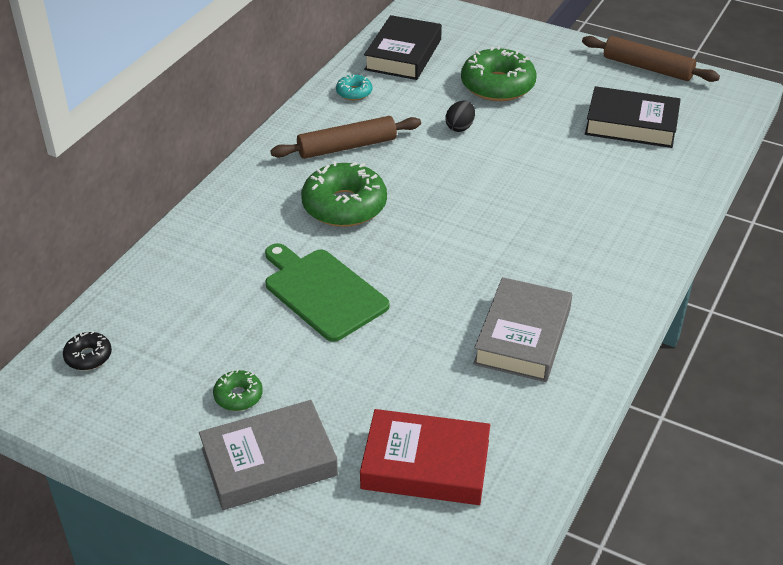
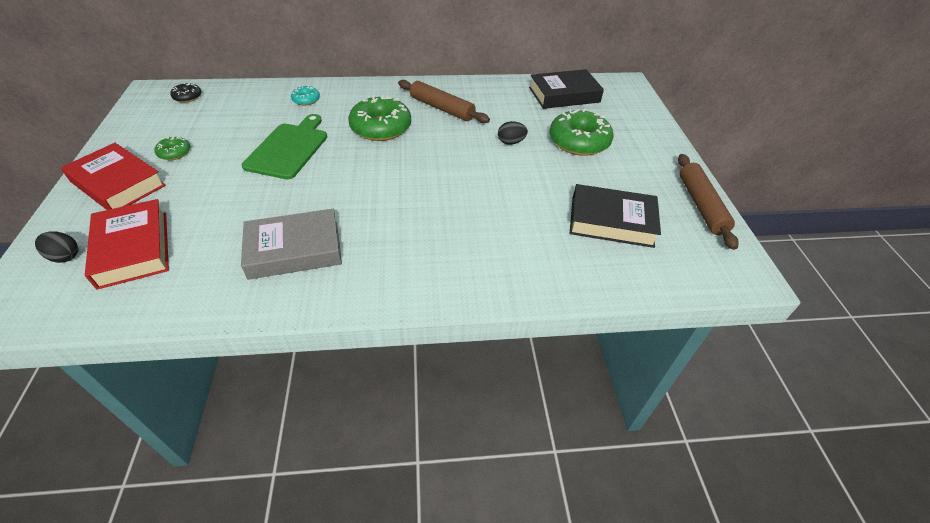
camera: 55 degrees right, 5 degrees up
grey book [199,400,338,510] -> red book [61,143,166,210]
turquoise donut [336,74,372,100] -> turquoise donut moved to [291,86,320,105]
black book [585,86,681,148] -> black book turned 60 degrees counterclockwise [570,184,661,248]
none -> black egg [35,231,78,263]

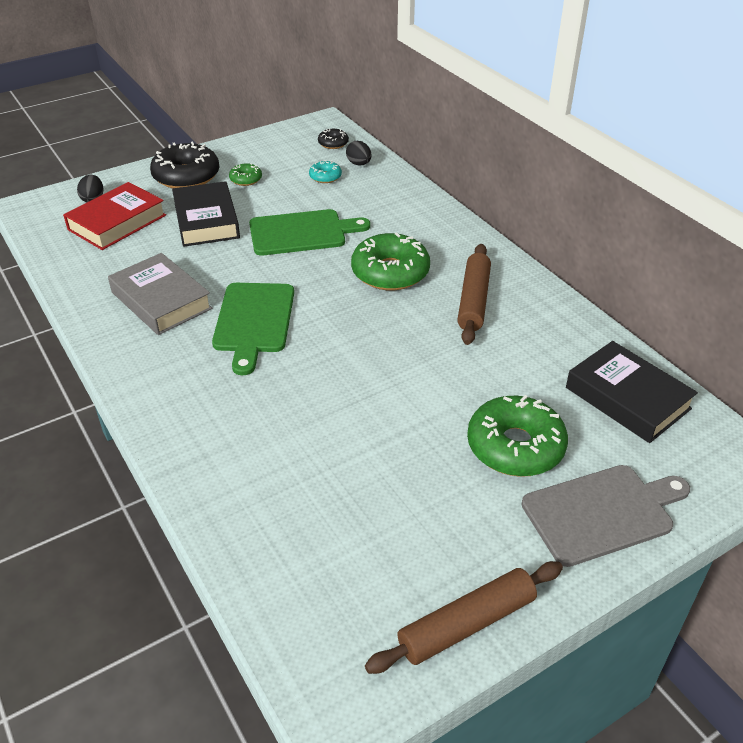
camera: 65 degrees right, 5 degrees down
red book [61,143,166,210] -> black donut [150,141,219,188]
turquoise donut [291,86,320,105] -> turquoise donut moved to [309,160,342,183]
black egg [498,121,528,145] -> black egg moved to [346,141,371,166]
black book [570,184,661,248] -> black book moved to [172,181,240,247]
none -> green cutting board [212,283,294,375]
none -> grey cutting board [522,465,690,567]

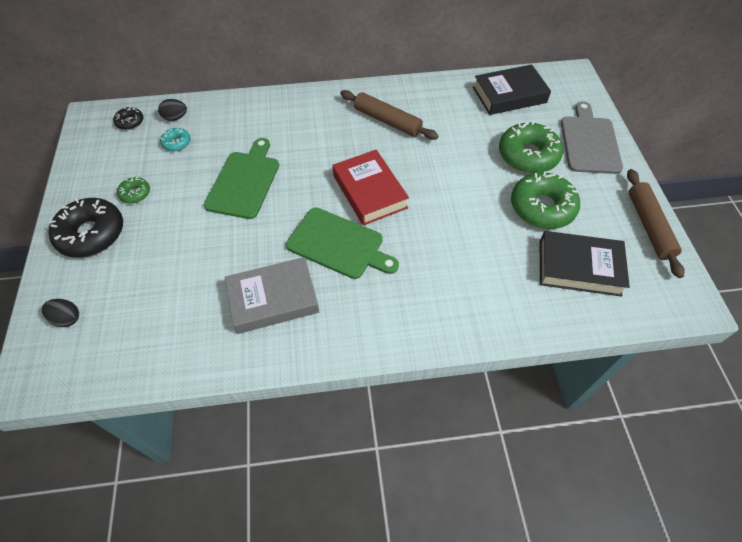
camera: 65 degrees left, 15 degrees up
red book [63,182,166,250] -> red book moved to [332,149,409,226]
black book [172,181,240,247] -> black book moved to [540,231,630,297]
green donut [351,232,430,290] -> green donut moved to [511,171,580,229]

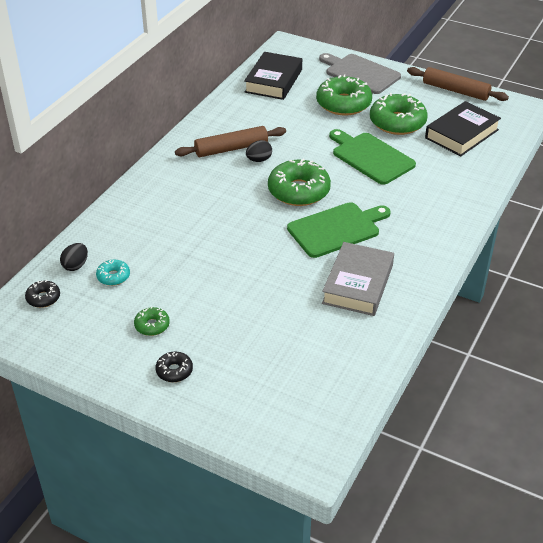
camera: 55 degrees left, 15 degrees down
black egg [42,299,79,327] -> black egg moved to [246,140,272,162]
black donut [48,198,123,258] -> black donut [155,352,193,382], size x0.48
green cutting board [204,138,279,219] -> green cutting board moved to [329,129,416,185]
red book [332,149,409,226] -> green donut [268,158,331,206]

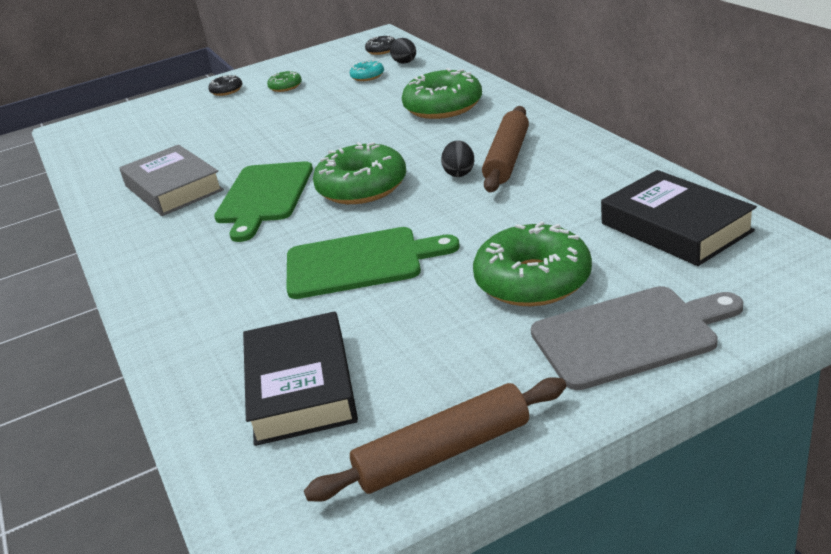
camera: 130 degrees right, 10 degrees down
green donut [370,93,428,135] -> green donut moved to [402,68,482,119]

